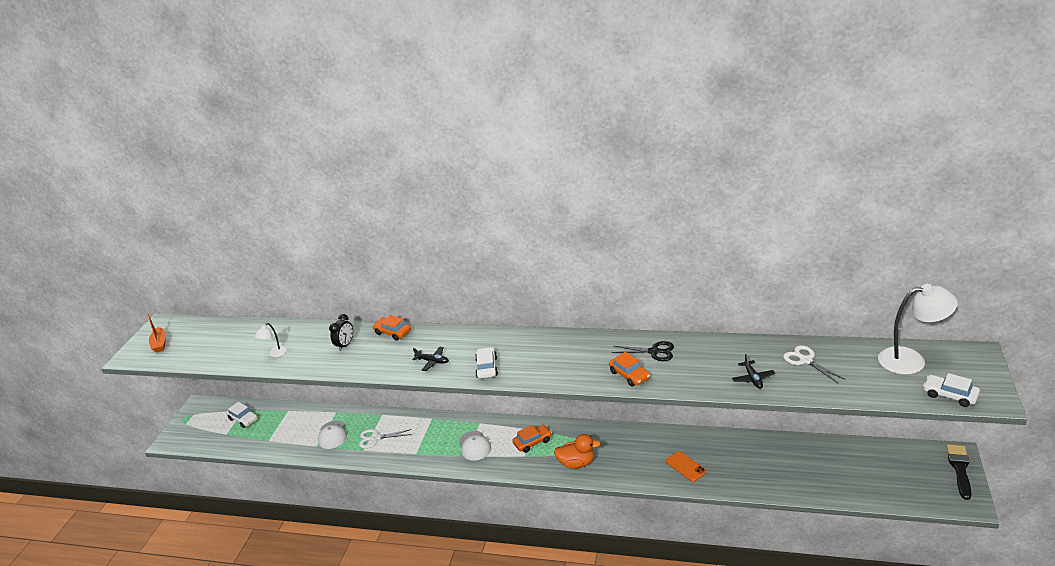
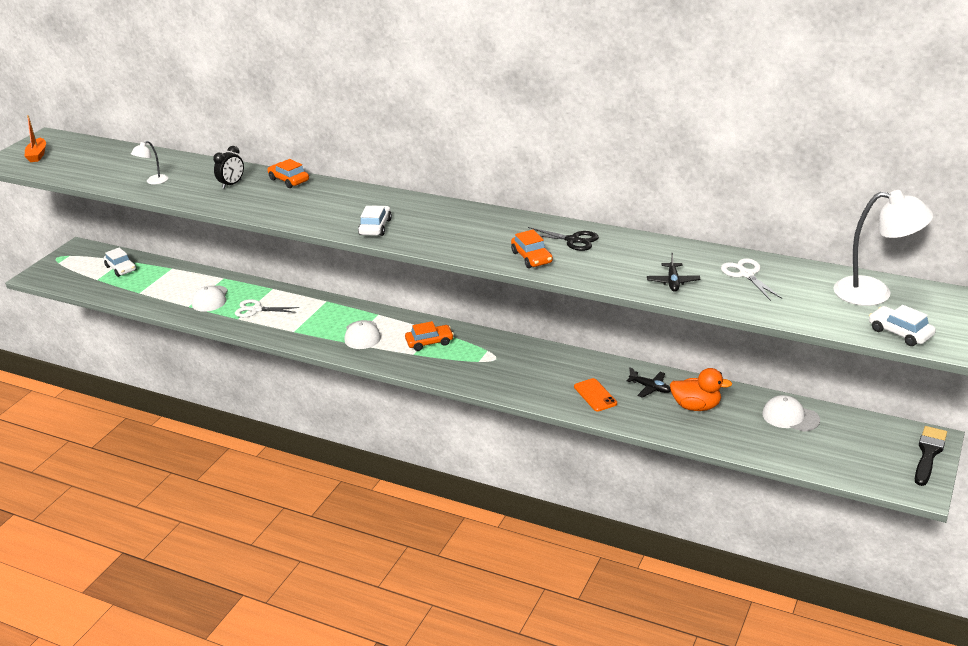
camera: 10 degrees right, 0 degrees up
black plane [412,346,449,371] -> black plane moved to [627,368,671,398]
orange duck [554,434,601,469] -> orange duck moved to [670,368,732,411]
none -> white cap [762,395,820,432]

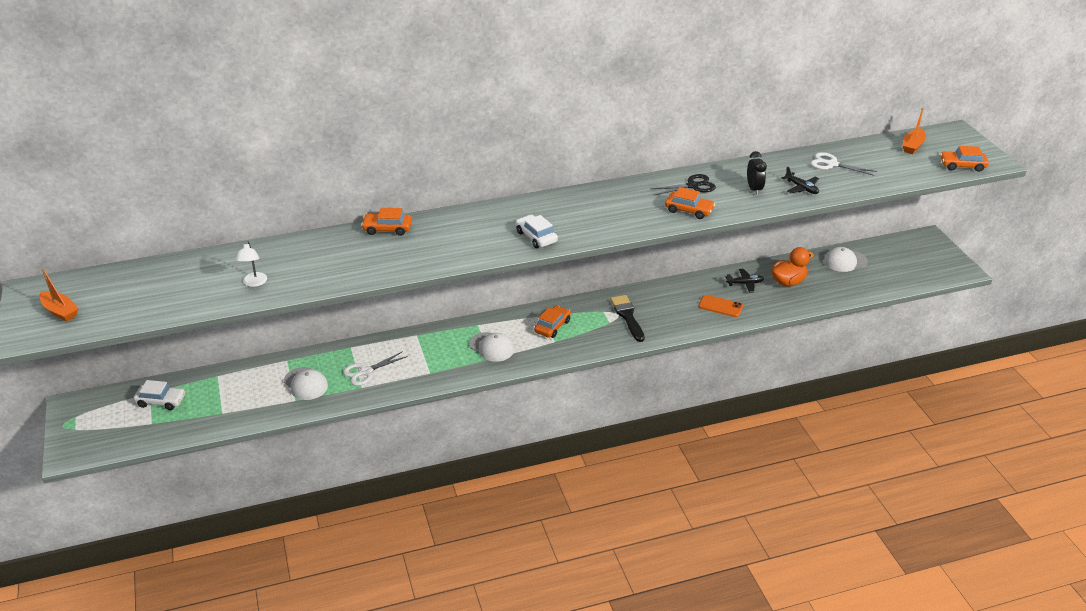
camera: 45 degrees left, 5 degrees up
black clock [213,146,244,189] -> black clock moved to [747,151,767,195]
white lamp [834,190,933,306] -> orange boat [902,108,926,154]
white car [869,305,936,346] -> orange car [940,146,989,172]
black brush [915,426,947,486] -> black brush moved to [610,295,645,342]

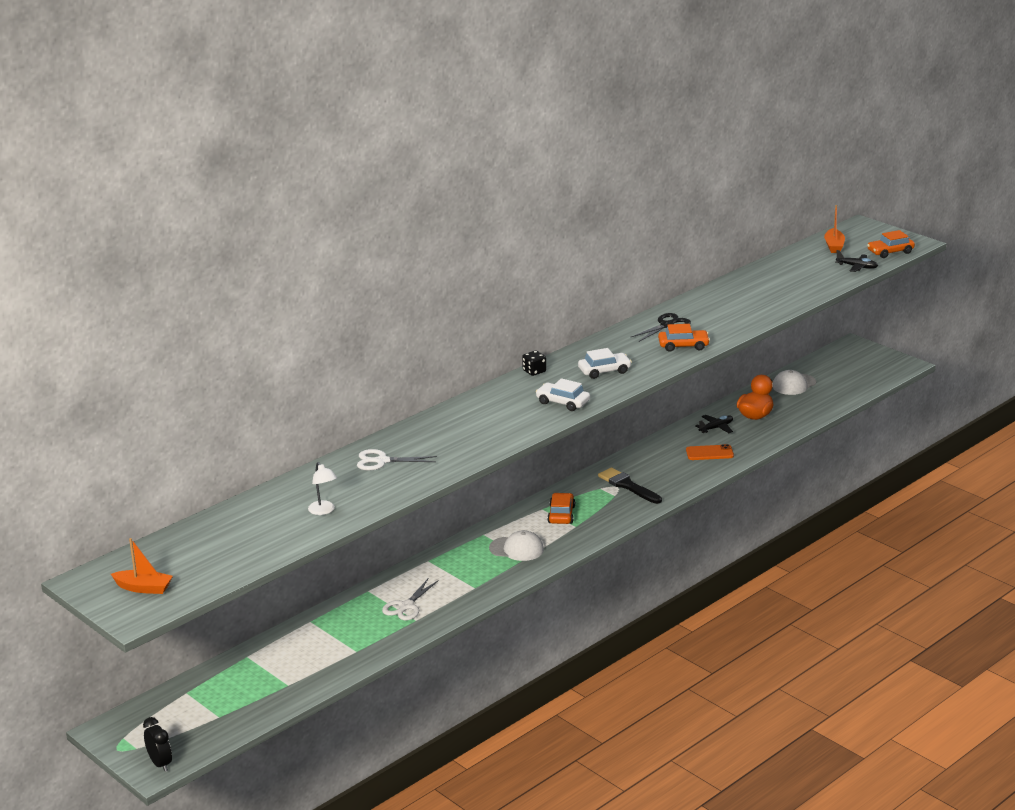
camera: 25 degrees left, 10 degrees down
white car [133,380,185,410] -> white car moved to [578,348,632,379]
white cap [284,367,328,400] -> none
orange car [361,208,412,236] -> none
black clock [747,151,767,195] -> black clock moved to [143,717,172,772]
black plane [782,166,819,194] -> black plane moved to [836,250,878,272]
white scissors [811,152,877,176] -> white scissors moved to [357,449,437,471]
none -> black dice [522,351,546,376]

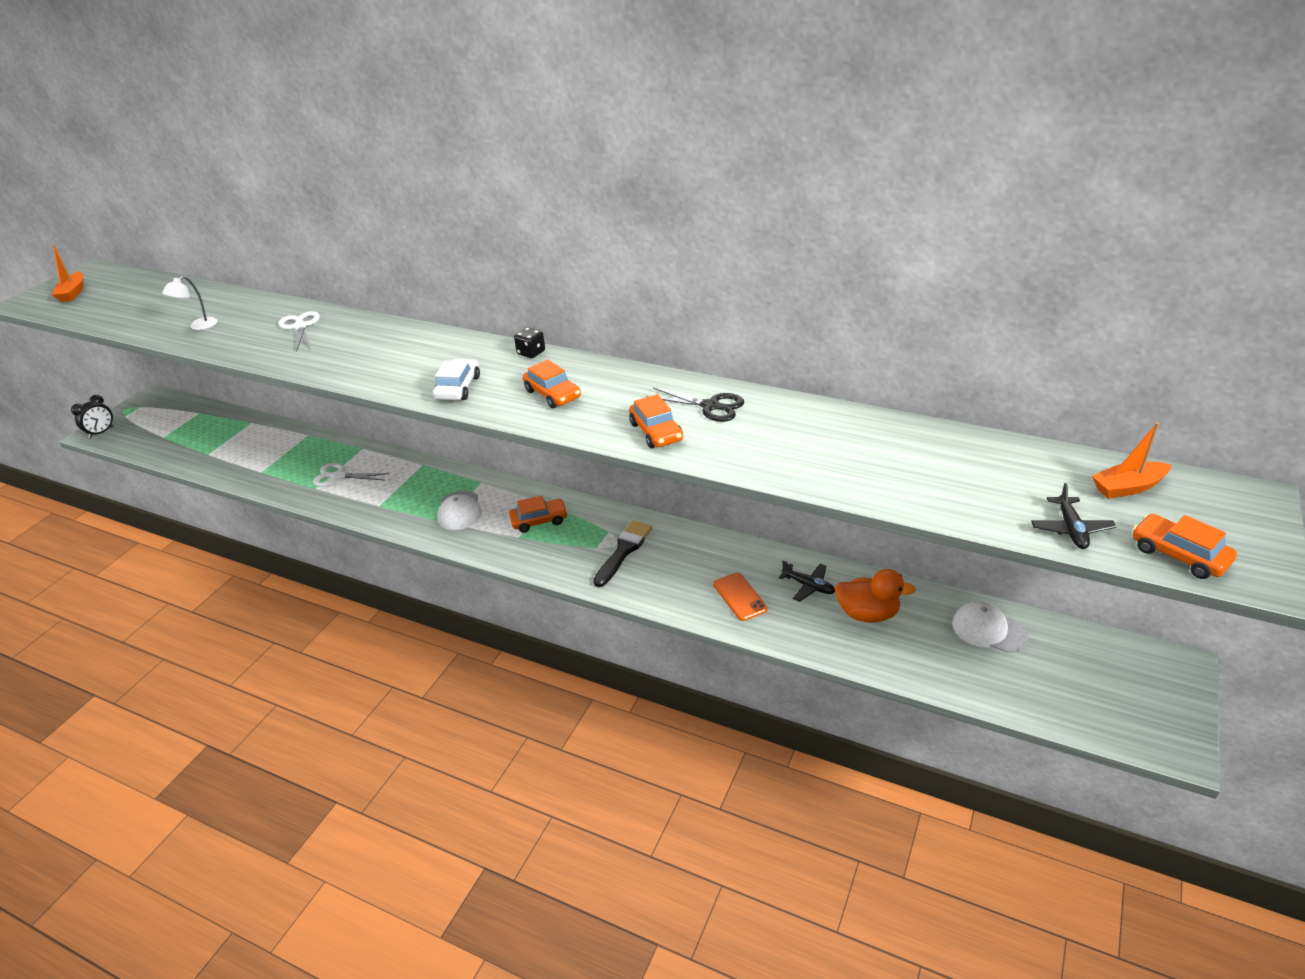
camera: 70 degrees right, 10 degrees up
white car [578,348,632,379] -> orange car [523,360,581,408]

